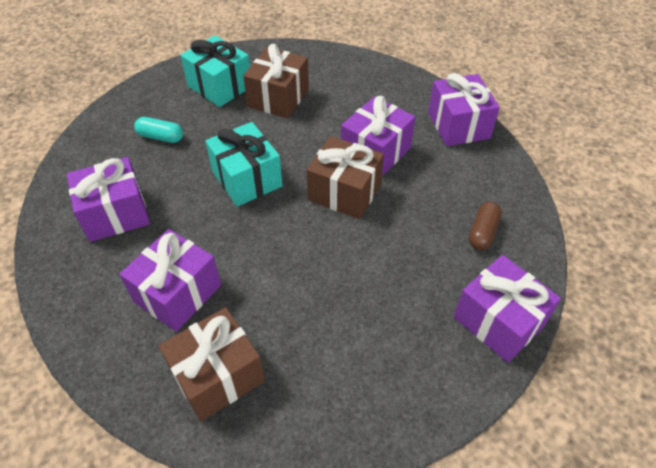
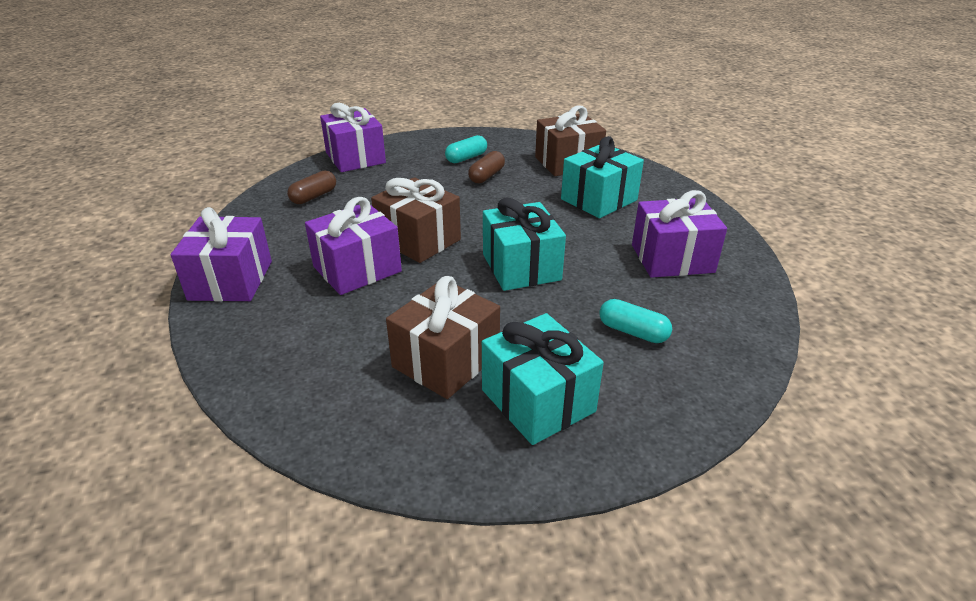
camera: 165 degrees left, 15 degrees down
purple gift [119,229,221,332] -> turquoise gift [561,136,644,218]
none -> turquoise capsule [445,135,487,163]
none -> brown capsule [468,151,505,184]

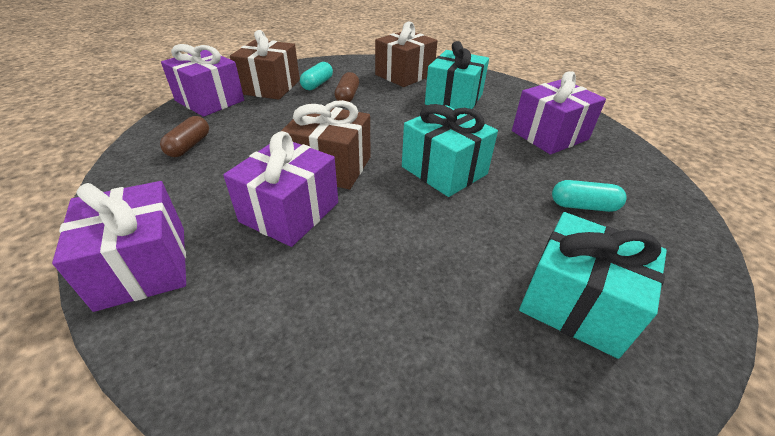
camera: 25 degrees left, 5 degrees up
brown gift [386,276,500,399] -> brown gift moved to [230,30,300,100]

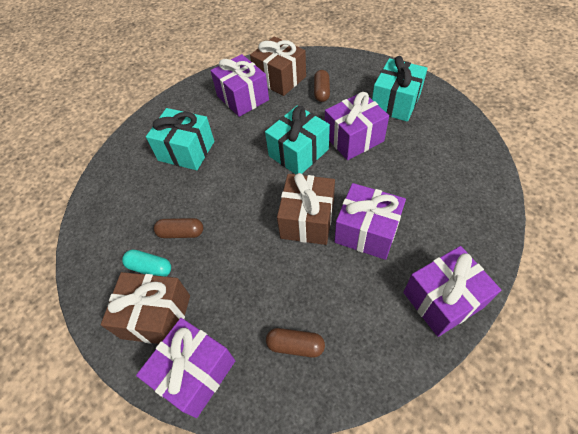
camera: 90 degrees left, 15 degrees up
brown gift [375,22,438,87] -> brown gift moved to [250,36,306,96]
turquoise capsule [552,180,626,212] -> brown capsule [314,70,330,102]
none -> purple gift [325,92,389,160]

